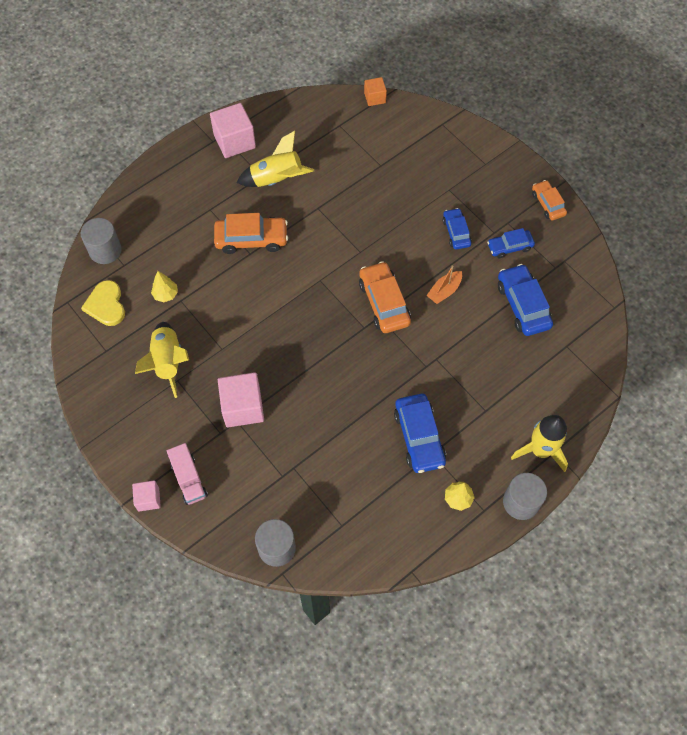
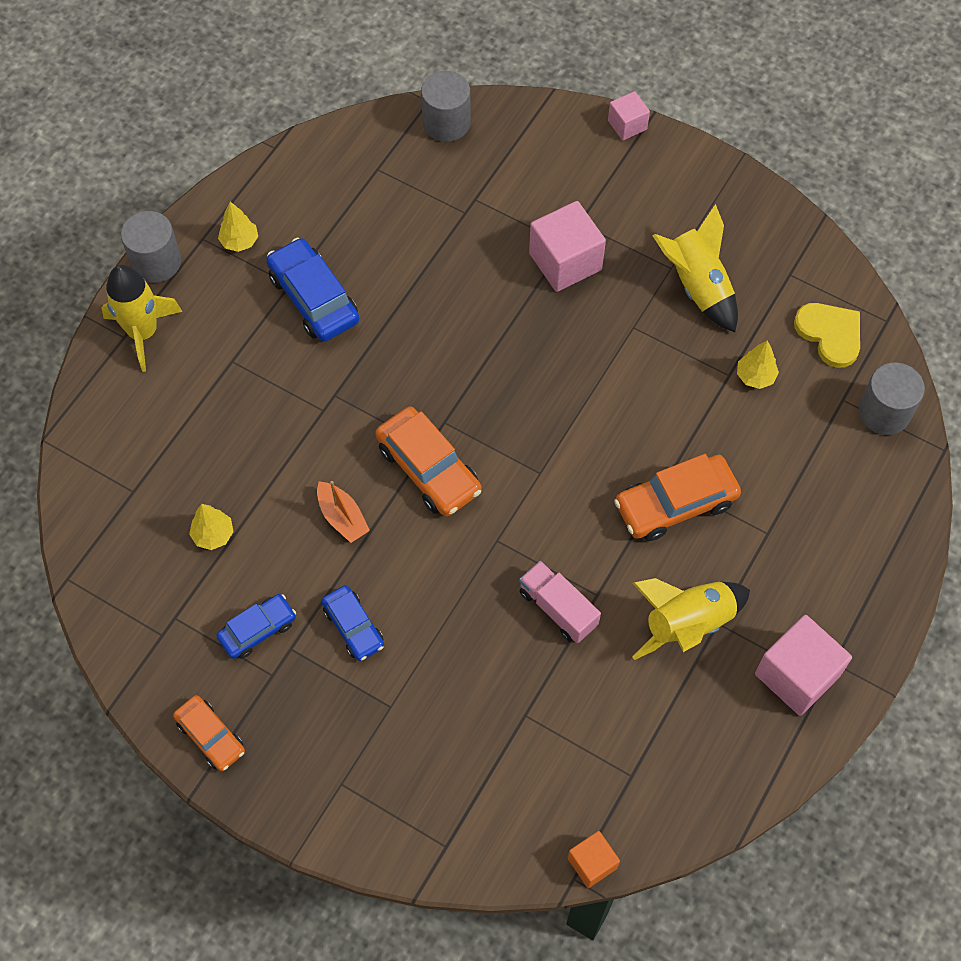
camera: 160 degrees right, 0 degrees up
pink truck [167,443,208,505] -> pink truck moved to [519,561,601,643]
orange boat [426,265,462,304] -> orange boat turned 120 degrees clockwise [317,481,370,543]
blue car [498,264,553,336] -> yellow tree [189,504,234,550]

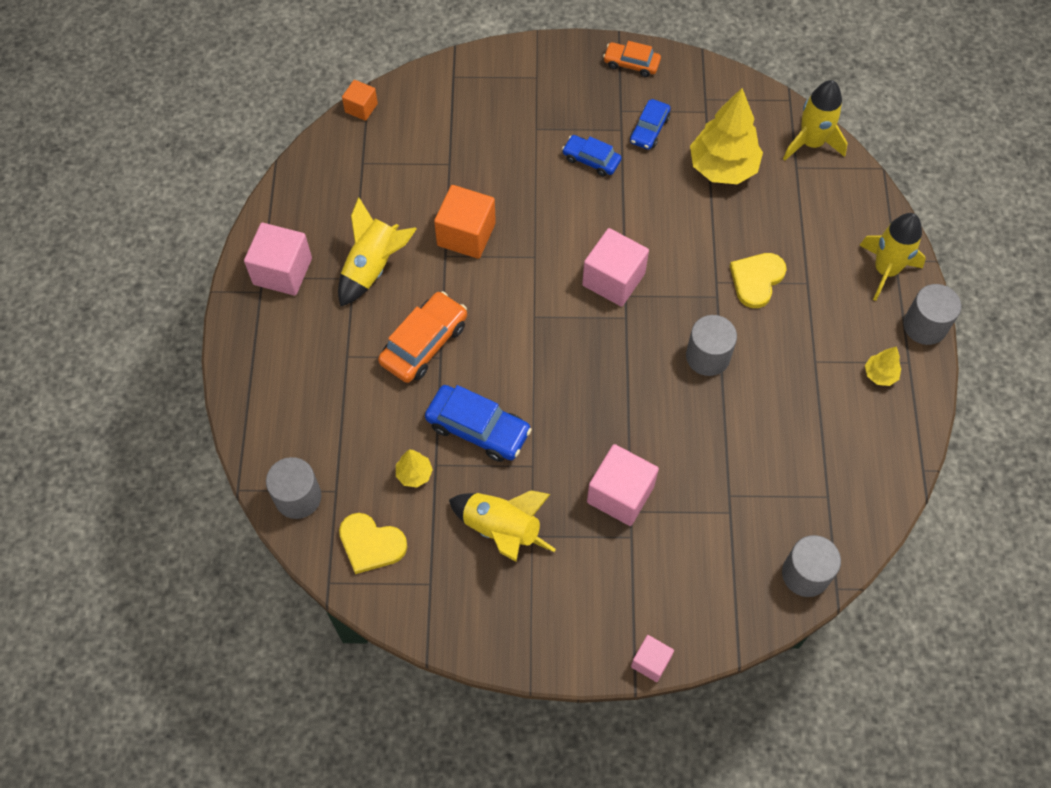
camera: 150 degrees right, 0 degrees up
yellow tree [189,504,234,550] -> yellow tree [690,88,763,184], size x2.17
blue car [266,238,359,341] -> blue car moved to [425,385,532,462]
orange boat [317,481,370,543] -> none
orange car [375,407,481,517] -> pink cube [582,228,649,307]
pink truck [519,561,601,643] -> orange cube [434,185,496,259]
none -> grey cylinder [686,315,737,376]
none -> yellow heart [730,253,787,308]
none -> yellow rocket [783,80,848,160]

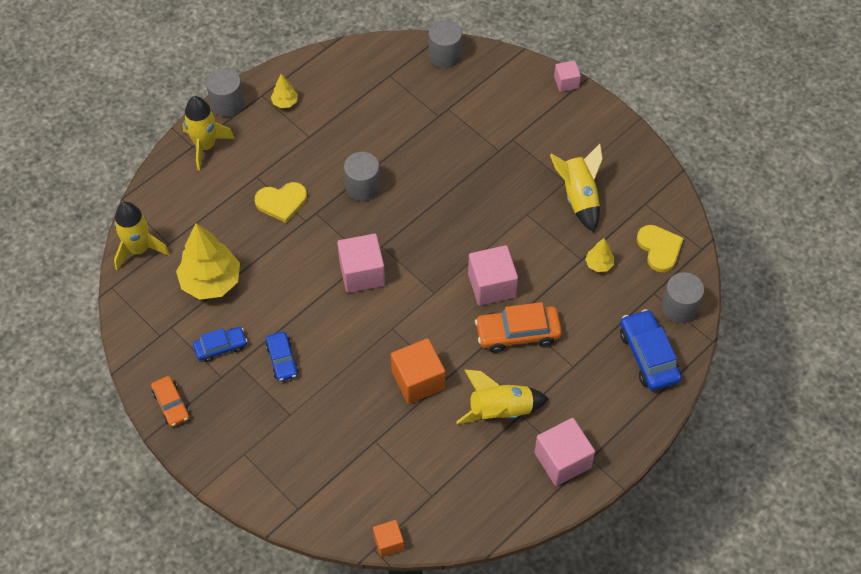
camera: 135 degrees left, 5 degrees down
blue car [425,385,532,462] -> blue car moved to [620,309,681,391]
pink cube [587,444,659,526] -> pink cube moved to [468,245,518,306]

